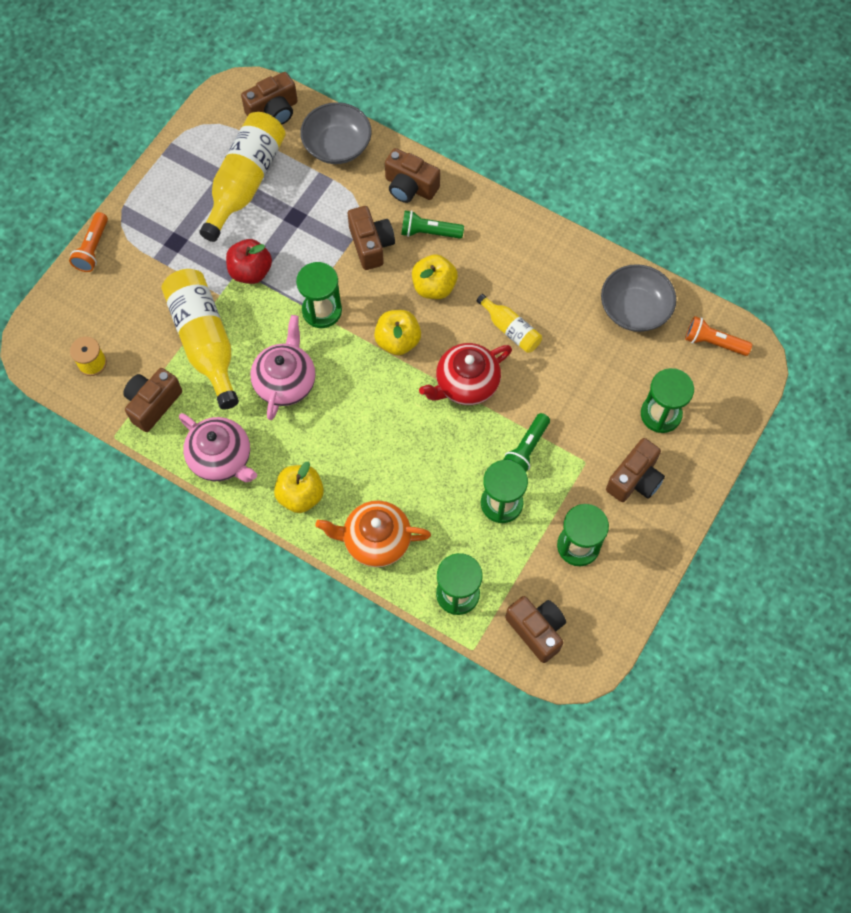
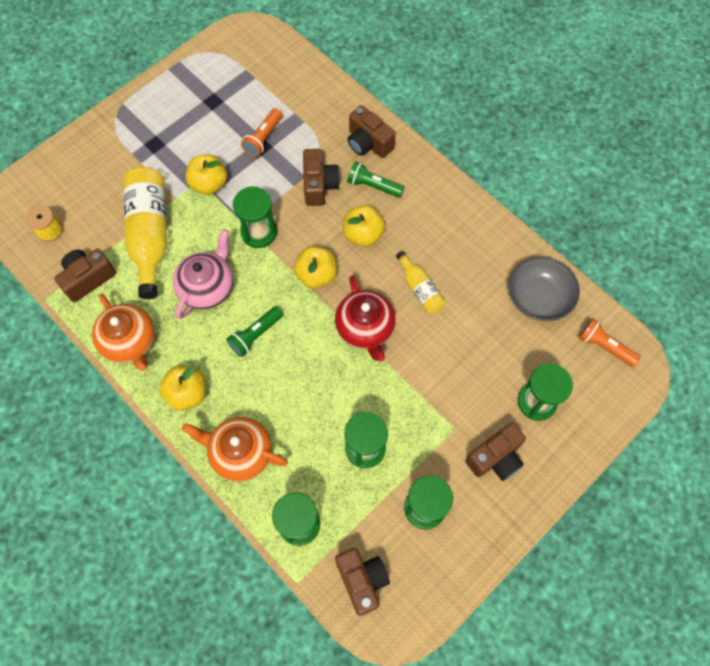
camera: 15 degrees right, 0 degrees up
orange flashlight [69,212,108,272] -> orange flashlight moved to [241,108,282,157]
pink teapot [179,413,257,482] -> orange teapot [92,293,155,370]
yellow bottle [199,112,286,242] -> none
red apple [226,239,272,284] -> yellow apple [186,154,227,195]
brown camera [241,72,298,124] -> none
grey bowl [300,102,372,164] -> none
red teapot [419,343,512,405] -> red teapot turned 90 degrees counterclockwise [335,275,396,361]
green flashlight [503,413,550,472] -> green flashlight moved to [226,306,283,357]

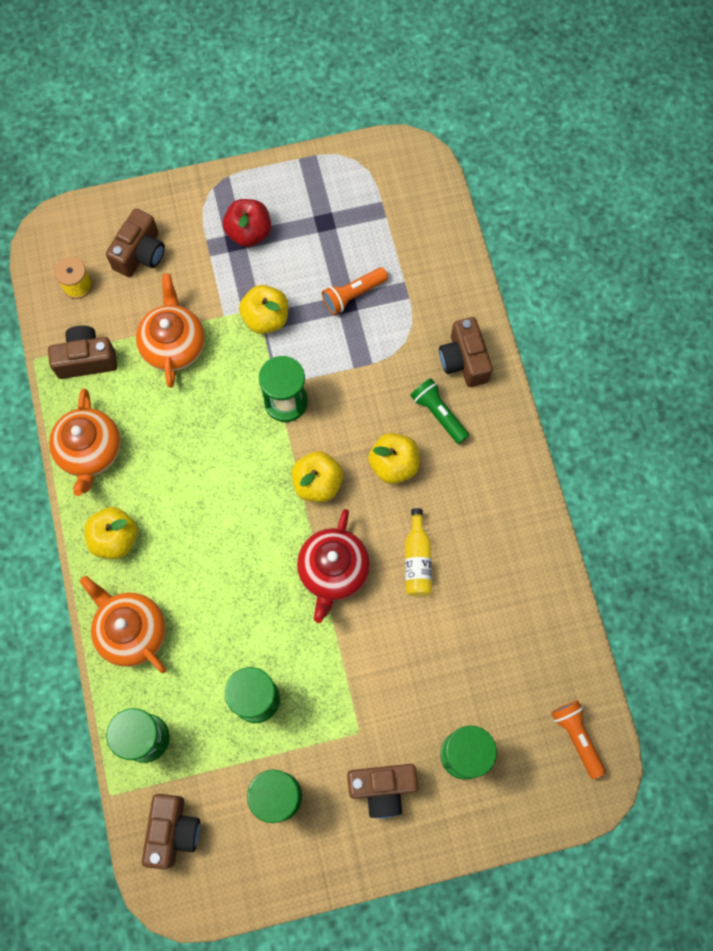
camera: 30 degrees right, 5 degrees up
yellow bottle [124,167,167,299] -> orange teapot [136,273,205,388]
pink teapot [173,229,233,319] -> none
green flashlight [226,306,283,357] -> none
brown camera [303,149,340,206] -> brown camera moved to [106,209,165,277]
grey bowl [508,256,580,321] -> none
none -> red apple [223,199,271,247]

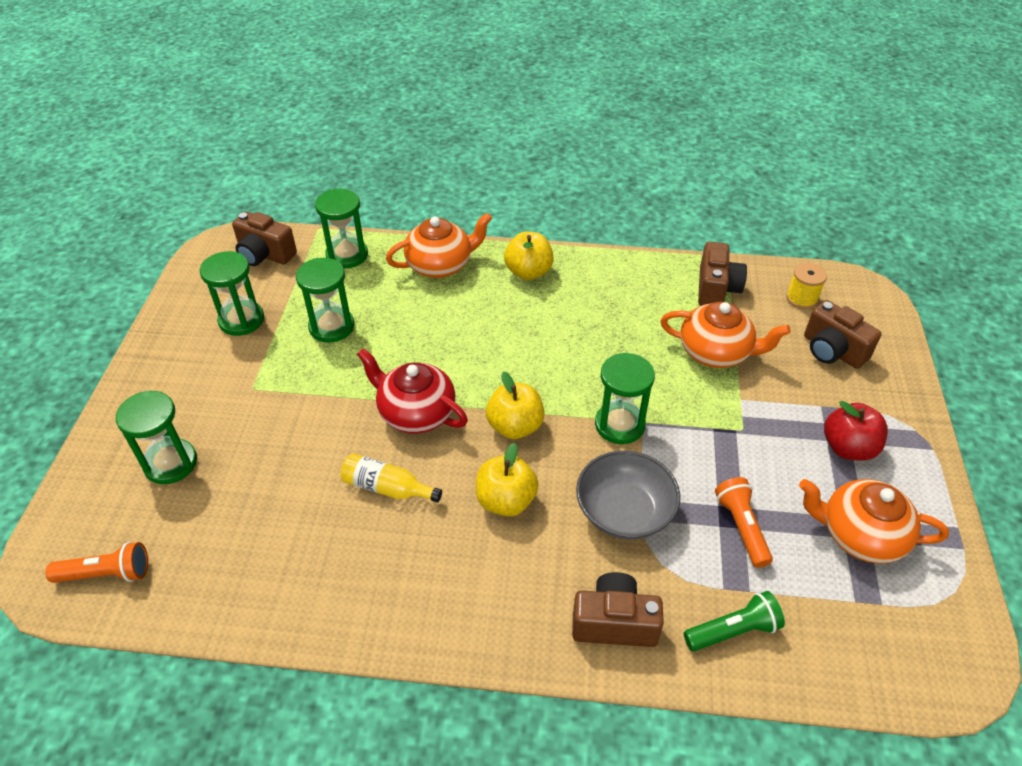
camera: 110 degrees right, 25 degrees down
orange teapot [49,389,121,496] -> orange teapot moved to [799,479,949,564]
yellow apple [239,285,288,334] -> none
brown camera [347,764,418,818] -> none
green flashlight [410,378,469,444] -> green flashlight moved to [684,591,785,651]
none -> grey bowl [576,451,680,540]

